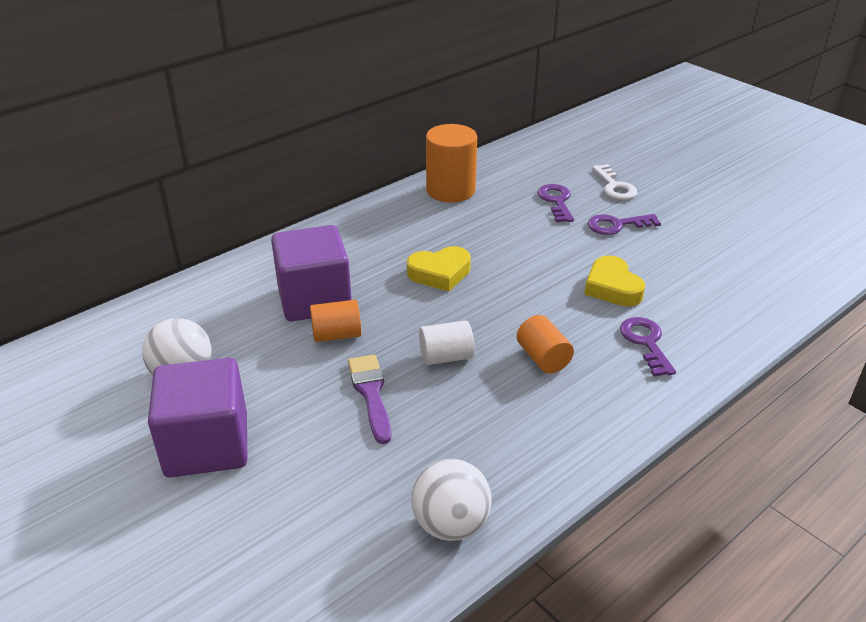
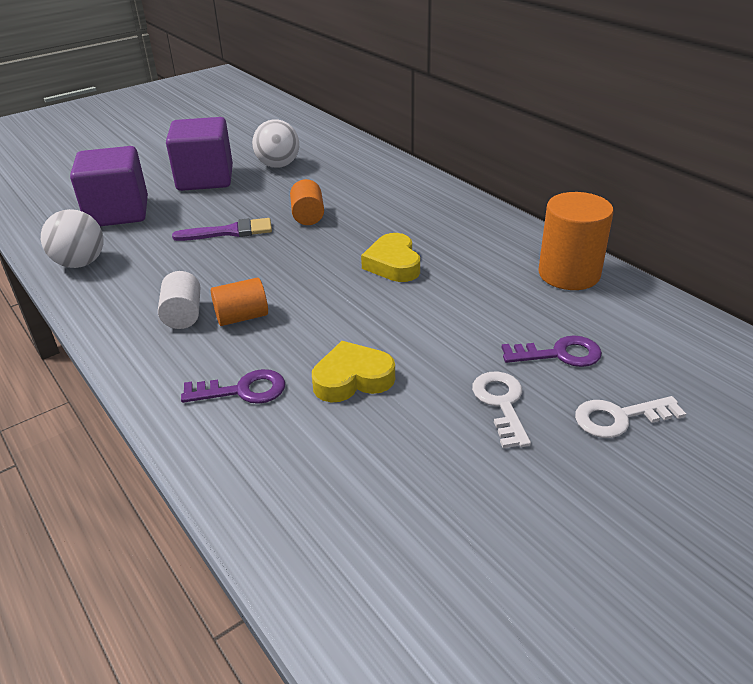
camera: 95 degrees right, 0 degrees up
purple cube [271,225,352,321] -> purple cube moved to [70,146,148,226]
white cylinder [419,320,474,365] -> white cylinder moved to [158,271,201,329]
purple key [588,214,661,235] -> white key [472,371,531,448]

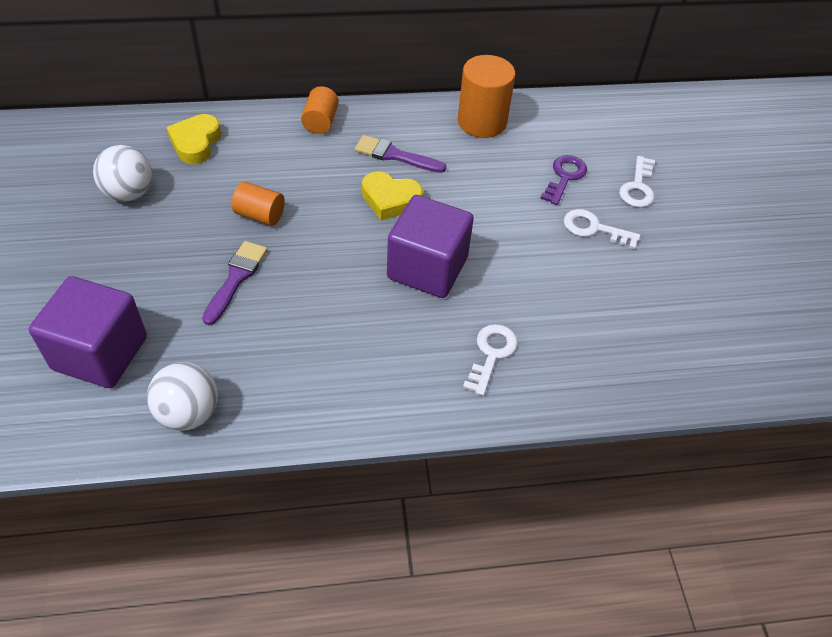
camera: 65 degrees left, 15 degrees up
white cylinder [158,271,201,329] -> none
purple cube [166,117,233,191] -> purple cube moved to [387,195,474,298]
purple key [181,369,285,404] -> white key [463,324,518,396]
orange cylinder [211,278,268,326] -> orange cylinder moved to [301,86,339,134]
yellow heart [312,341,395,402] -> yellow heart moved to [166,114,221,164]
none -> purple brush [355,135,446,173]

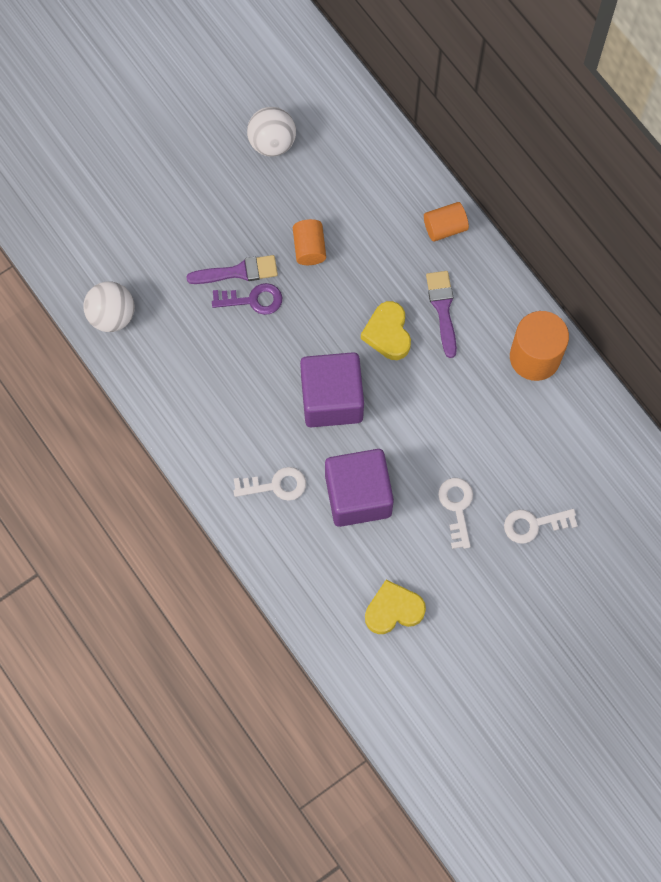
camera: 65 degrees right, 20 degrees up
purple cube [29,276,147,388] -> purple cube moved to [325,449,394,527]
yellow heart [166,114,221,164] -> yellow heart moved to [365,580,426,634]
purple key [540,155,587,205] -> purple key moved to [212,283,282,315]

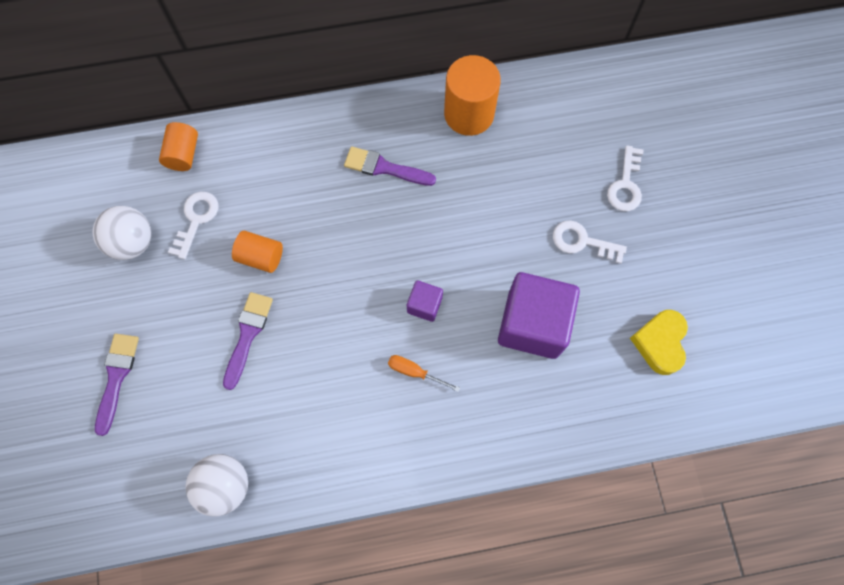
camera: 65 degrees left, 0 degrees up
purple key [212,283,282,315] -> none
white key [233,467,306,501] -> white key moved to [168,192,218,259]
purple cube [300,352,364,427] -> purple cube [407,280,443,322], size x0.47
yellow heart [361,301,411,360] -> none
orange cylinder [424,202,469,241] -> orange cylinder moved to [159,122,198,171]
none -> purple brush [95,334,139,436]
none -> orange screwdriver [388,355,460,392]

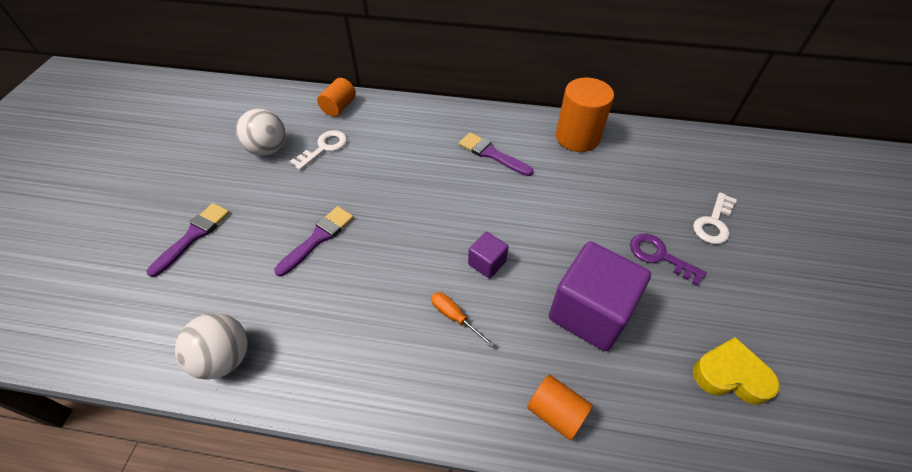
camera: 20 degrees right, 20 degrees down
orange cylinder [232,231,283,273] -> orange cylinder moved to [527,375,593,441]
white key [553,220,627,264] -> purple key [630,233,706,286]
yellow heart [630,310,688,375] -> yellow heart turned 75 degrees clockwise [693,337,780,405]

